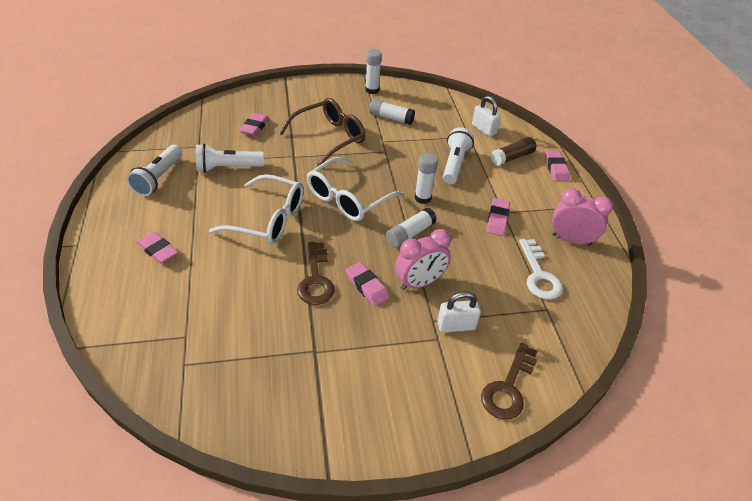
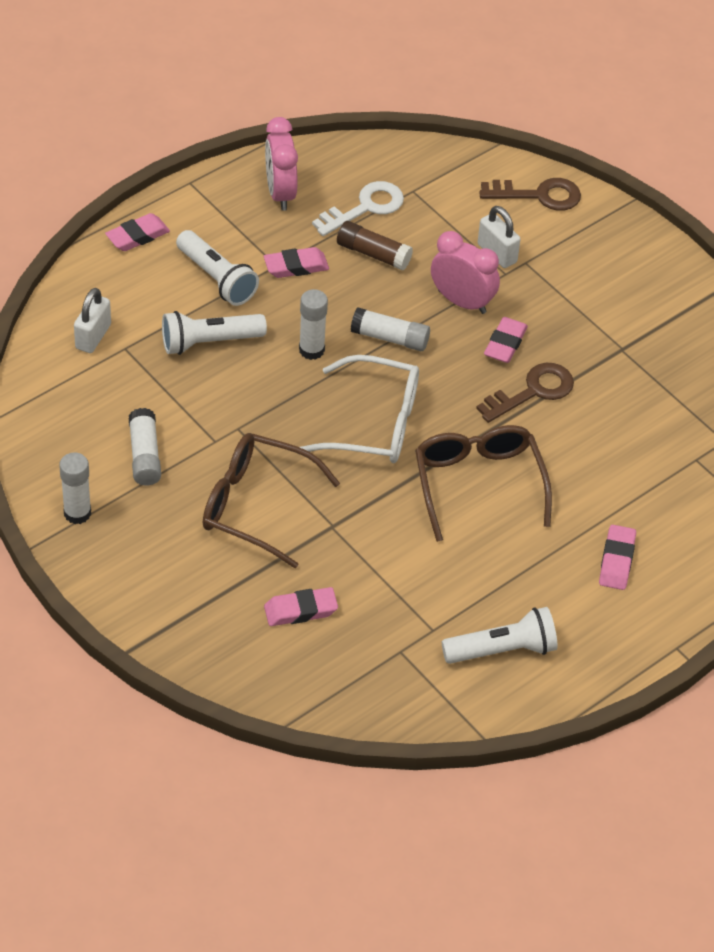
camera: 120 degrees left, 5 degrees up
white flashlight [196,144,264,173] -> white flashlight moved to [176,230,259,306]
white glasses [209,174,304,244] -> brown glasses [415,425,552,542]
brown glue stick [491,137,536,166] -> brown glue stick moved to [337,221,413,270]

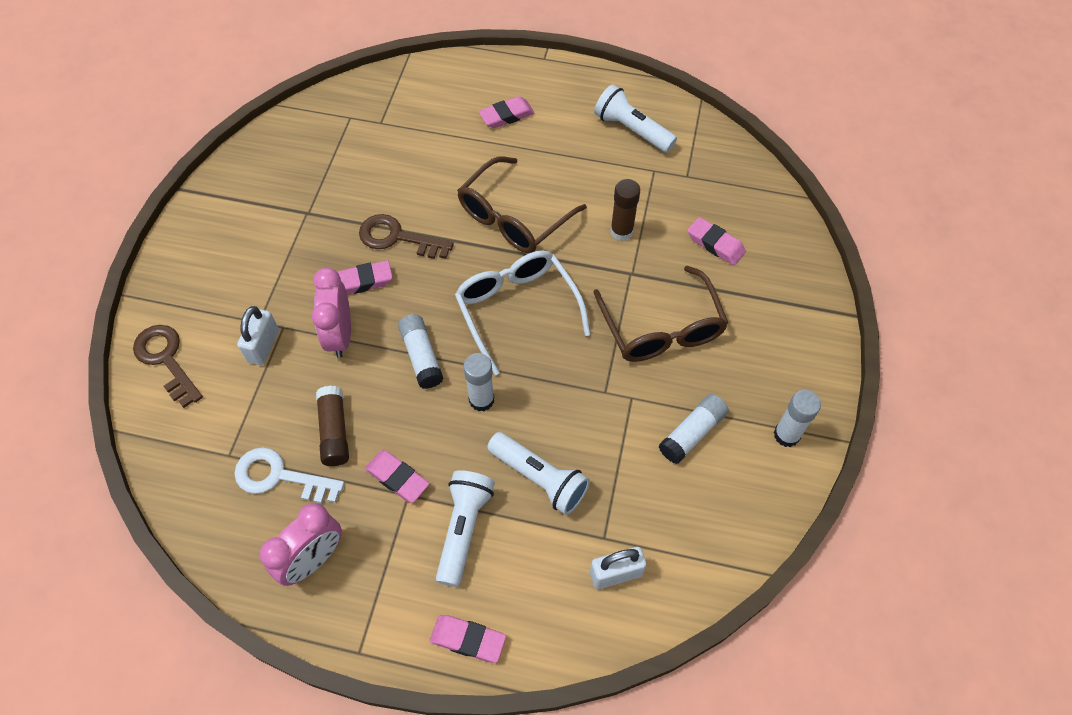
camera: 125 degrees left, 10 degrees up
none -> brown glue stick [610,179,640,241]

